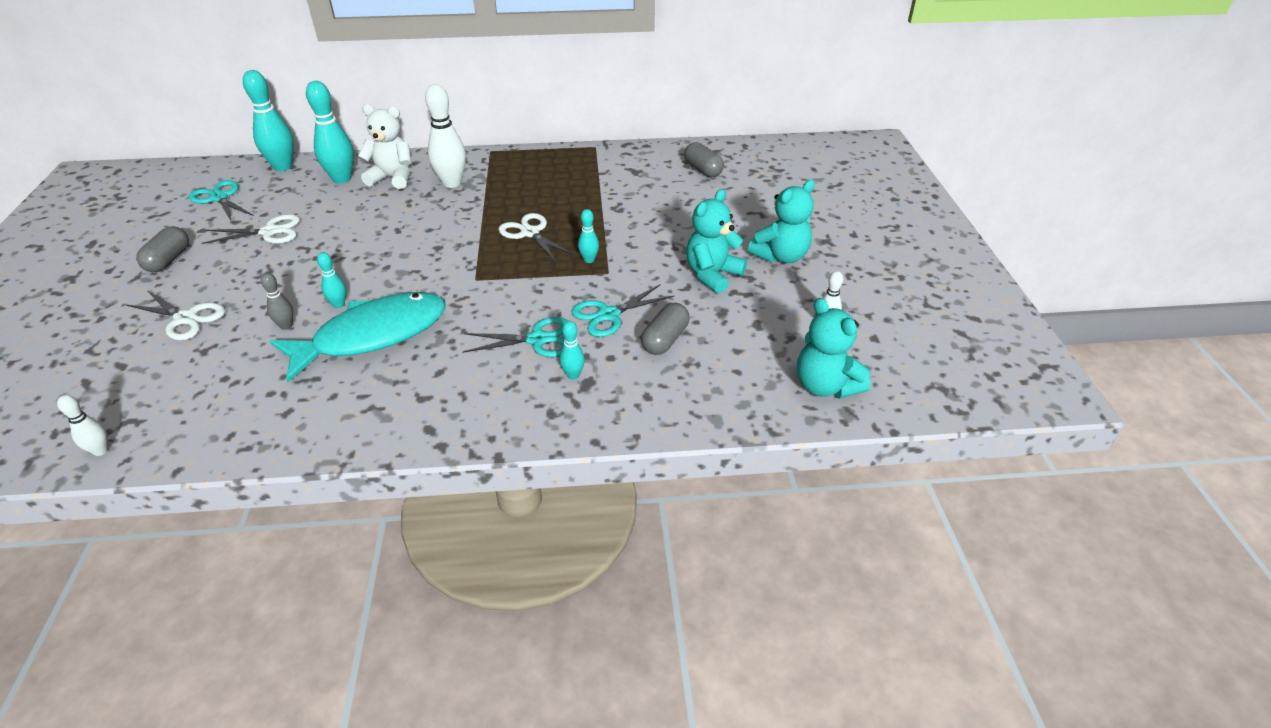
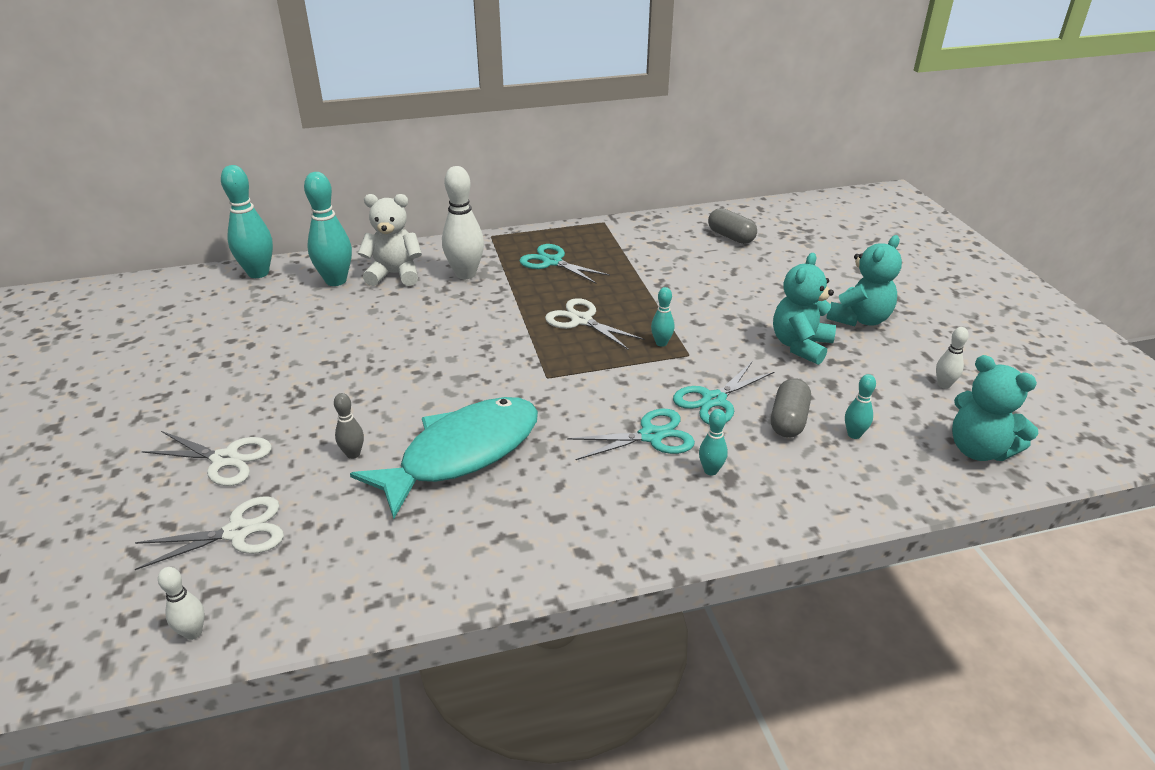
camera: 10 degrees left, 5 degrees down
grey capsule [136,226,189,272] -> none
turquoise scissors [189,180,254,223] -> turquoise scissors moved to [519,244,610,284]
white scissors [201,214,300,244] -> white scissors moved to [135,496,284,570]
turquoise bowling pin [317,252,346,308] -> turquoise bowling pin moved to [845,374,876,439]

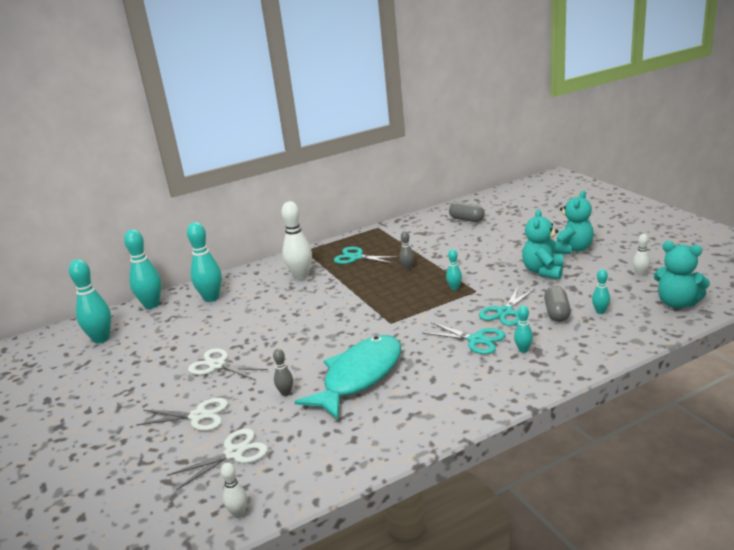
camera: 10 degrees left, 10 degrees down
white teddy bear [358,194,422,286] -> none
white scissors [545,298,645,350] -> white scissors moved to [188,348,268,380]
turquoise scissors [567,409,695,460] -> turquoise scissors turned 60 degrees clockwise [422,322,505,354]
none -> turquoise bowling pin [69,259,111,343]
none -> grey bowling pin [400,231,414,270]

